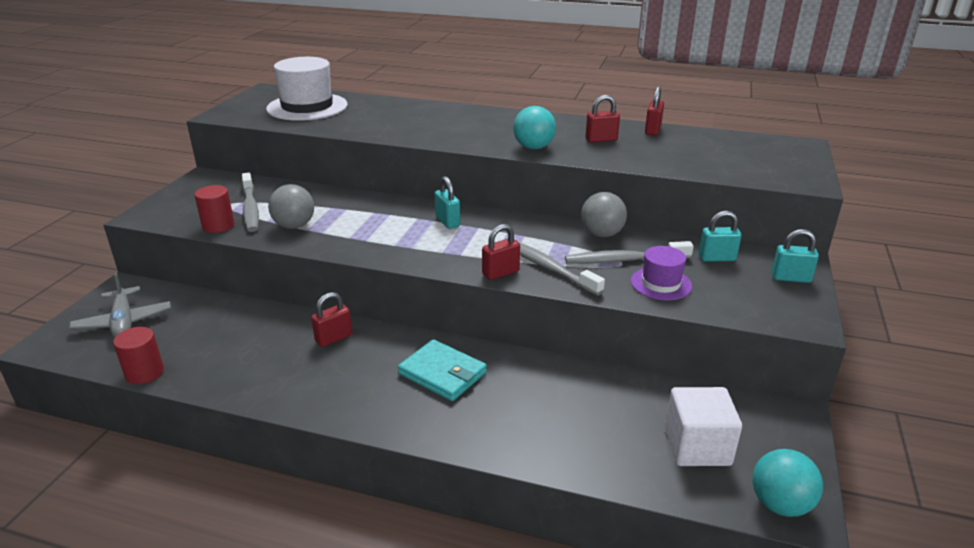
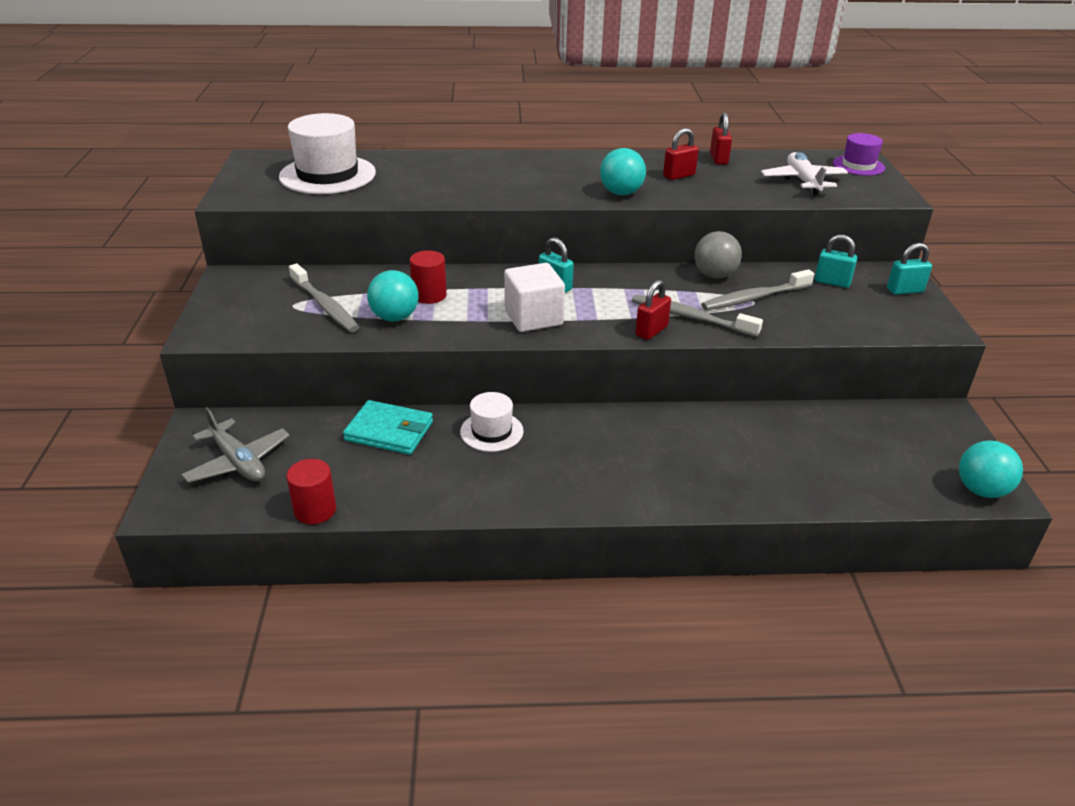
camera: 20 degrees left, 5 degrees up
red cylinder [194,185,234,233] -> red cylinder moved to [410,251,447,304]
grey ball [268,184,314,229] -> turquoise ball [367,270,419,321]
red padlock [311,292,352,347] -> white hat [460,392,524,452]
turquoise wallet [398,339,487,401] -> turquoise wallet moved to [343,400,433,455]
purple hat [631,246,692,300] -> purple hat moved to [833,133,885,176]
white cube [665,387,742,466] -> white cube moved to [504,263,565,332]
turquoise padlock [699,211,742,262] -> turquoise padlock turned 45 degrees clockwise [815,235,857,288]
none -> white plane [761,152,848,196]

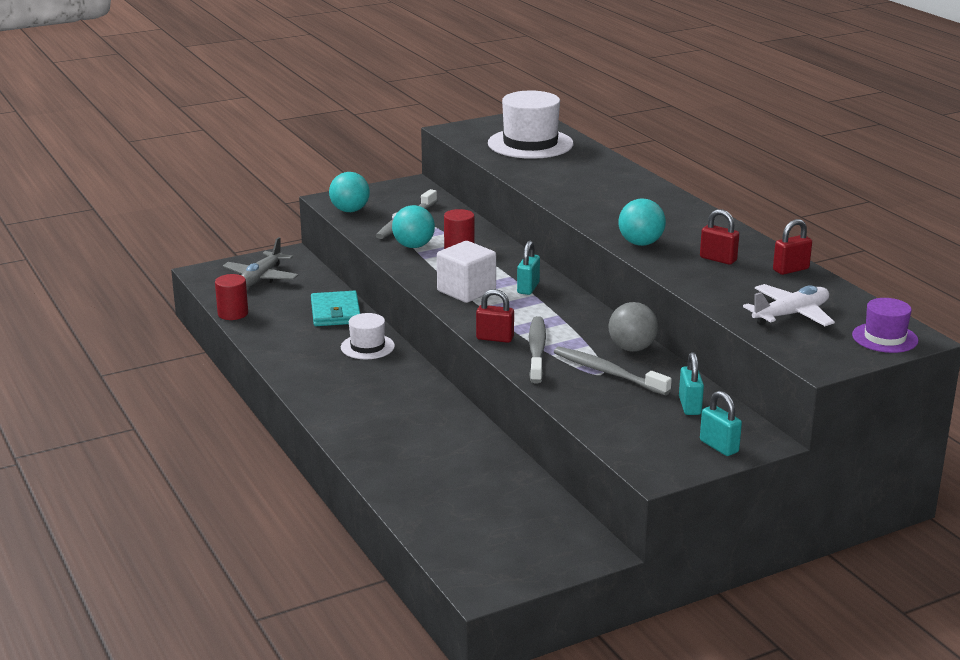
camera: 65 degrees right, 10 degrees down
turquoise ball [959,440,1023,498] -> turquoise ball moved to [329,172,370,212]

